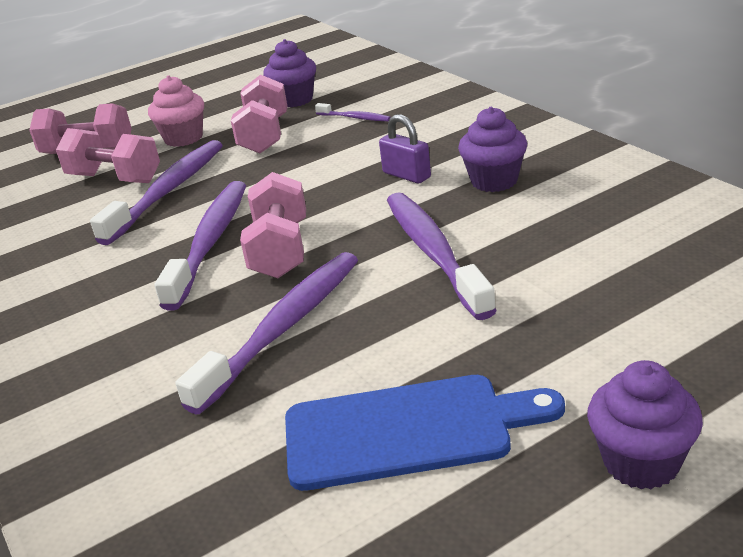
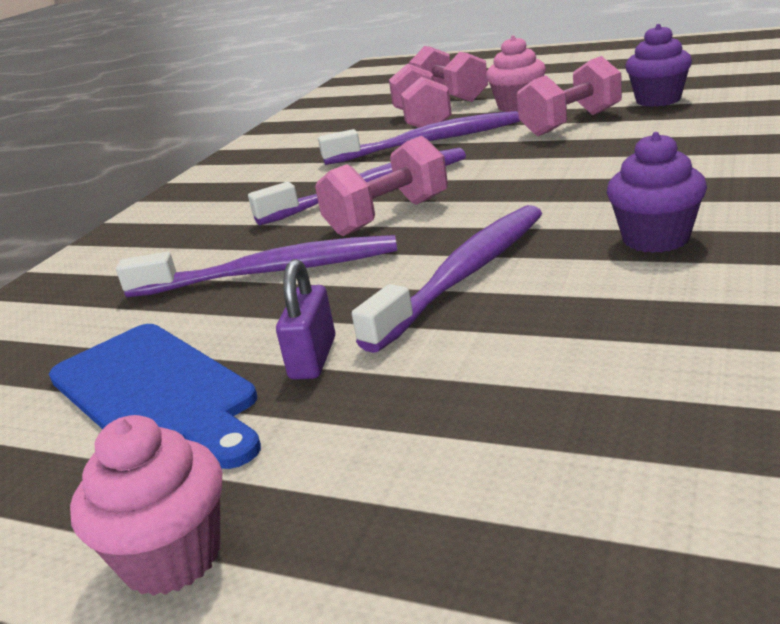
camera: 55 degrees right, 5 degrees down
purple toothbrush [315,103,391,121] -> none
purple padlock [379,114,431,183] -> purple padlock moved to [276,259,335,380]
purple cupcake [587,360,703,489] -> pink cupcake [70,415,222,596]

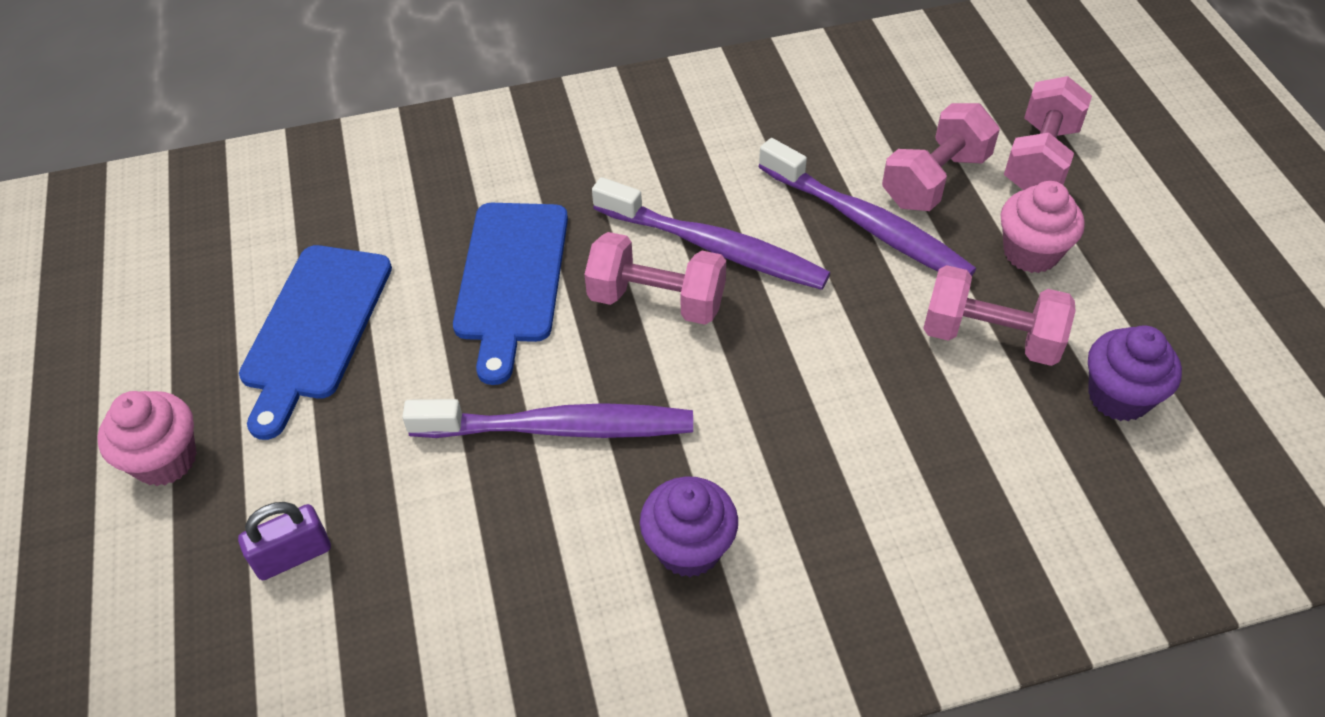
camera: 50 degrees right, 25 degrees up
purple toothbrush [116,235,397,297] -> blue cutting board [453,203,568,385]
purple padlock [276,259,335,380] -> purple padlock moved to [238,502,331,580]

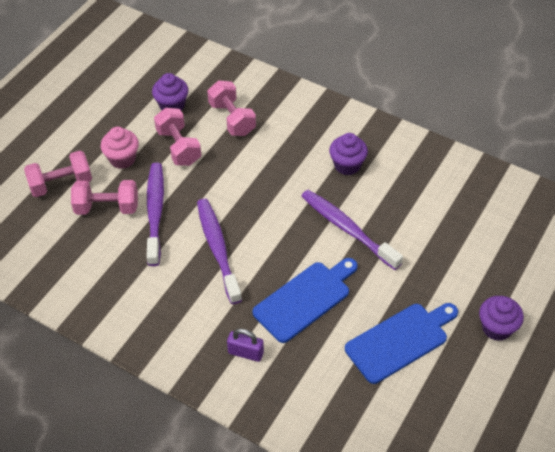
camera: 135 degrees left, 0 degrees up
pink cupcake [97,391,197,486] -> purple cupcake [479,296,524,341]
purple padlock [238,502,331,580] -> purple padlock moved to [227,329,264,362]
pink dumbbell [584,232,726,325] -> pink dumbbell moved to [207,81,256,136]

